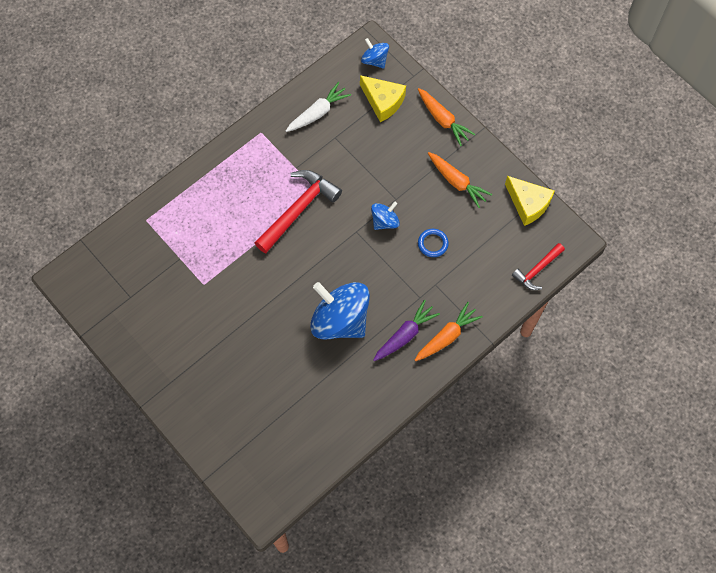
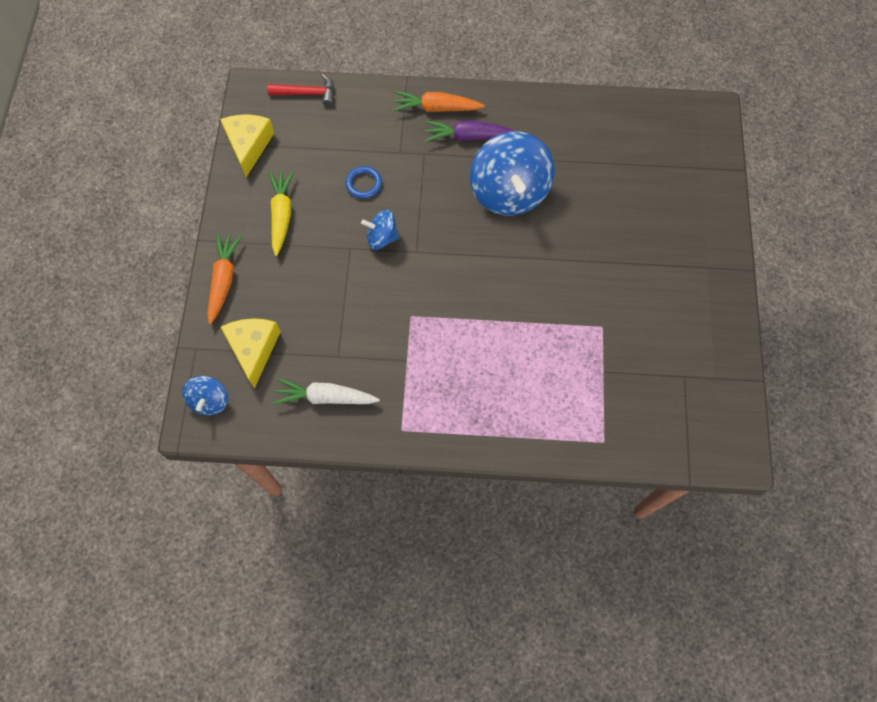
camera: 135 degrees left, 0 degrees up
red hammer [255,170,342,253] -> none
orange carrot [428,152,492,208] -> yellow carrot [269,170,294,256]

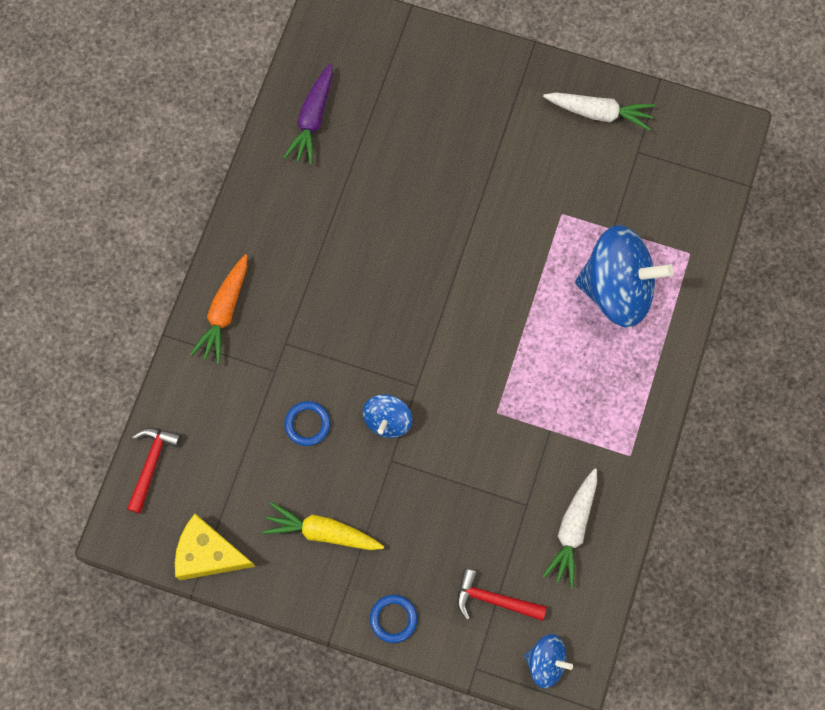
camera: 75 degrees left, 5 degrees up
orange carrot [207,233,242,324] -> blue ring [370,595,418,643]
yellow cheese [221,318,281,389] -> red hammer [457,569,547,621]
purple carrot [425,121,516,142] -> purple carrot moved to [283,63,333,165]
blue spinning top [470,132,555,216] -> blue spinning top moved to [575,225,674,328]
none -> white carrot [543,92,655,131]

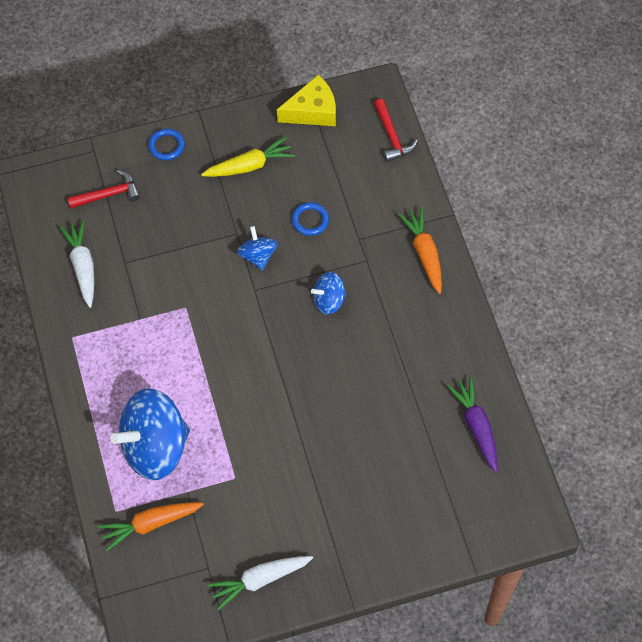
camera: 145 degrees right, 10 degrees down
blue spinning top [524,634,573,688] -> blue spinning top moved to [311,272,346,314]
none -> orange carrot [98,502,204,551]

